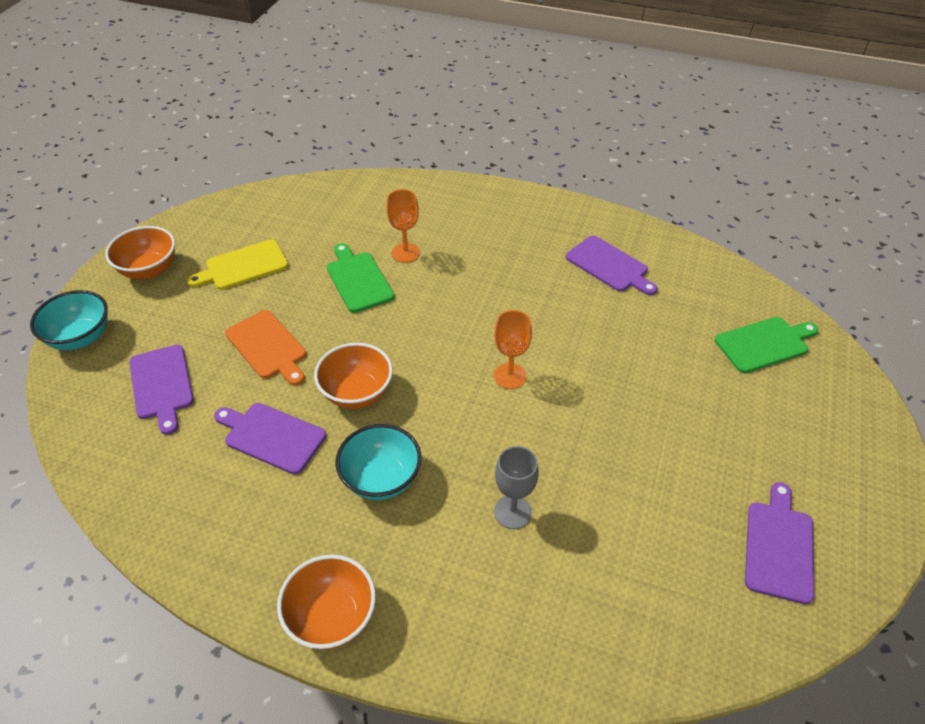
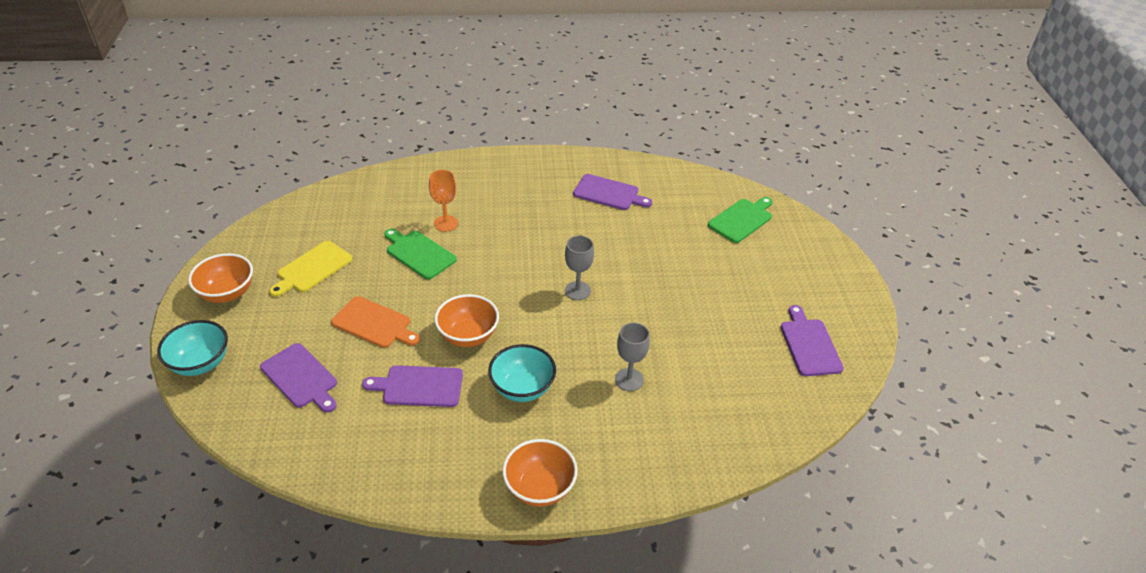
camera: 25 degrees left, 5 degrees down
orange goblet [494,310,532,389] -> grey goblet [565,235,594,300]

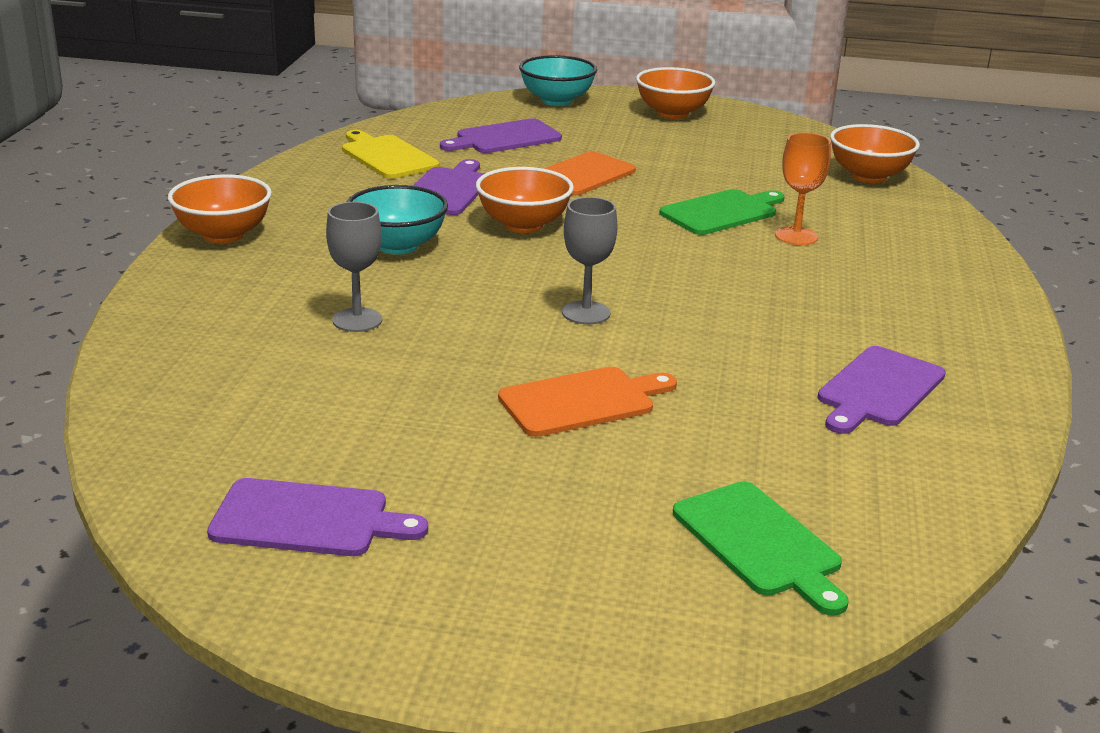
camera: 105 degrees right, 15 degrees down
yellow cutting board [269,241,353,297] -> yellow cutting board moved to [342,130,439,179]
none -> orange cutting board [498,367,677,437]
none -> orange bowl [830,124,920,183]

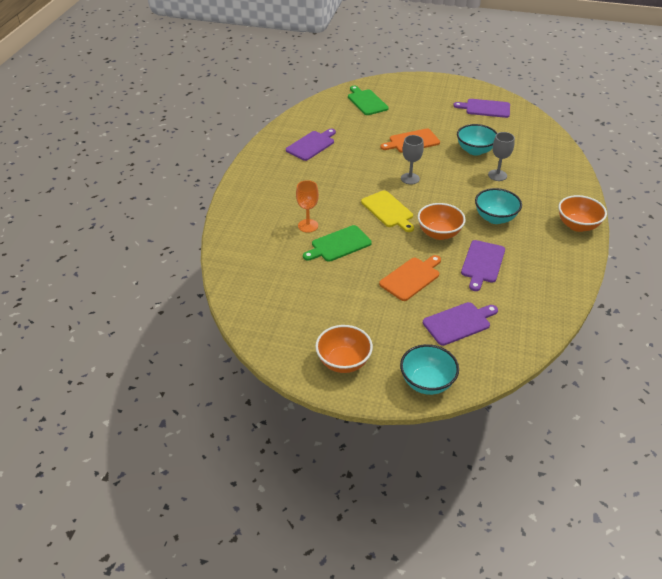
camera: 175 degrees left, 15 degrees up
yellow cutting board [342,130,439,179] -> yellow cutting board moved to [361,190,414,232]
orange bowl [830,124,920,183] -> none
none -> turquoise bowl [457,124,497,156]

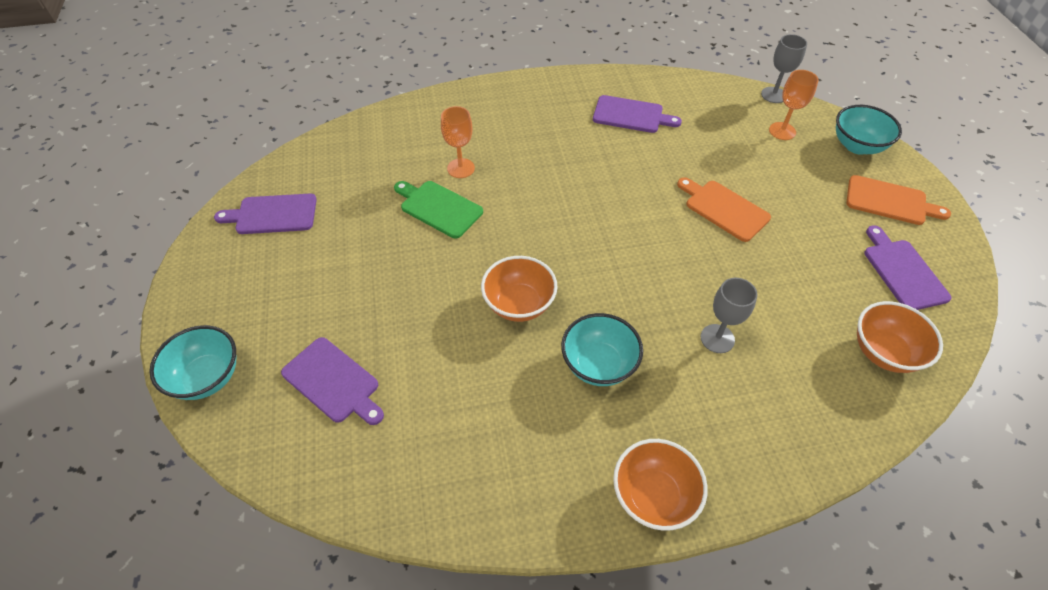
camera: 65 degrees right, 10 degrees up
orange bowl [315,325,373,373] -> orange bowl moved to [857,301,943,373]
green cutting board [348,86,389,115] -> orange goblet [769,70,818,140]
yellow cutting board [361,190,414,232] -> none
orange cutting board [379,255,441,301] -> orange cutting board moved to [846,175,951,225]
grey goblet [401,135,424,185] -> grey goblet moved to [761,34,807,103]
turquoise bowl [457,124,497,156] -> turquoise bowl moved to [836,105,902,155]
purple cutting board [461,240,505,291] -> purple cutting board moved to [214,194,317,234]

